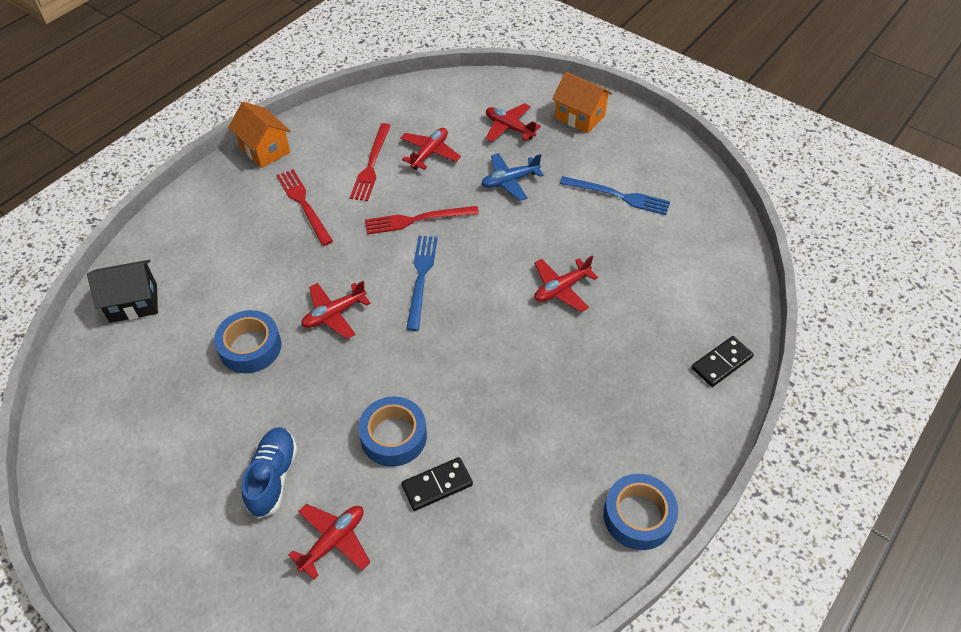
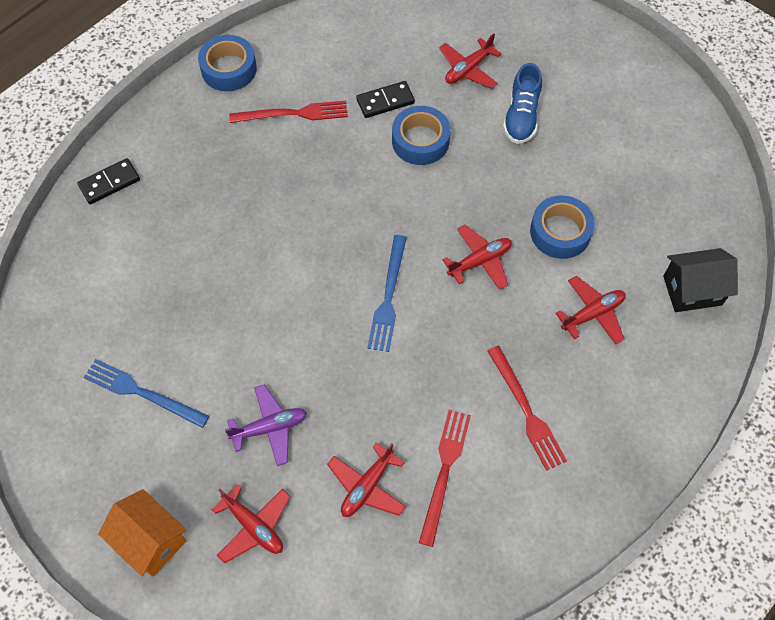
camera: 175 degrees left, 10 degrees up
orange house [228,102,291,168] -> none
red fork [365,206,479,235] -> red fork moved to [229,101,348,123]
blue plane [482,153,544,201] -> purple plane [225,385,307,466]
red plane [534,256,598,312] -> red plane moved to [556,276,626,344]

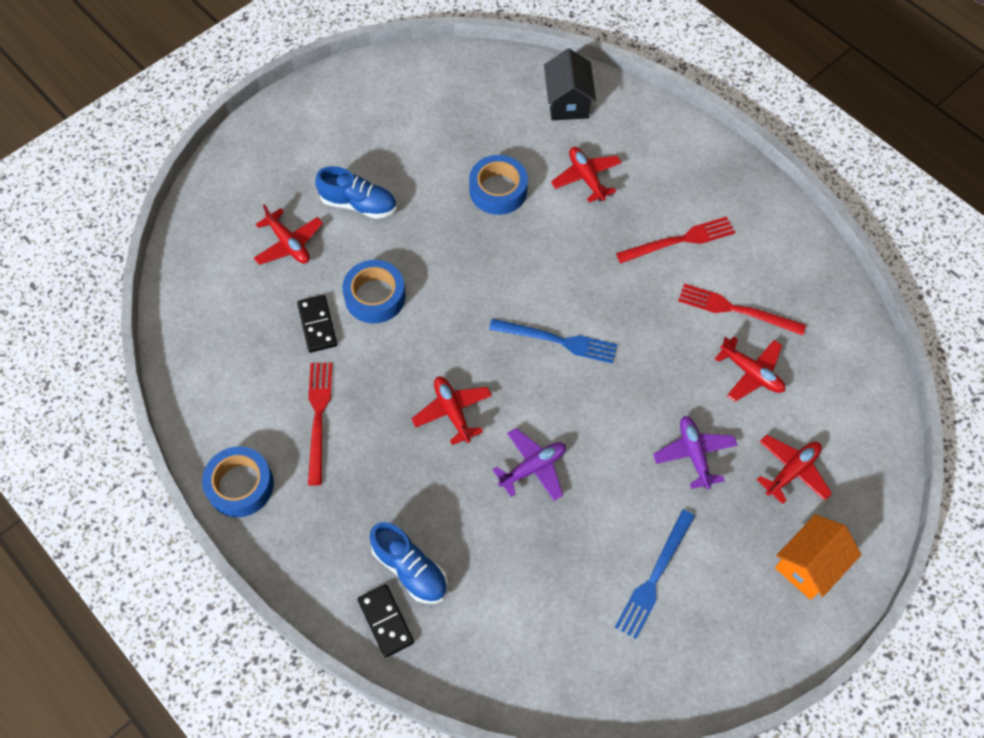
camera: 85 degrees left, 0 degrees up
red plane [442,225,512,290] -> red plane moved to [411,376,492,445]
none -> blue shoe [370,522,448,604]
none -> purple plane [492,428,566,501]

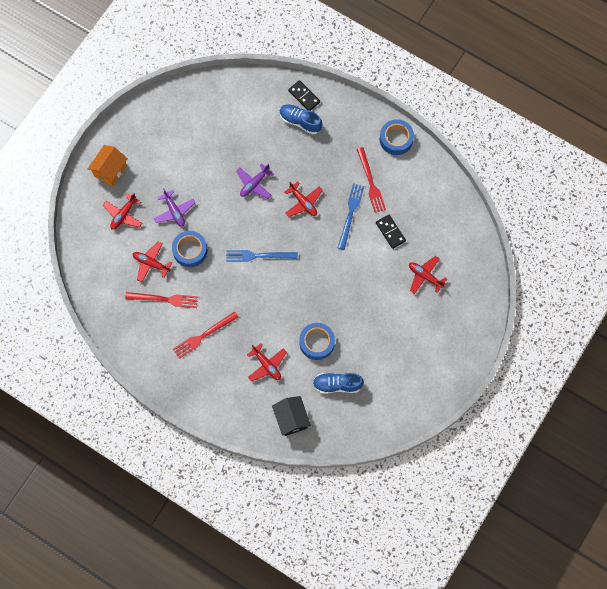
camera: 165 degrees right, 10 degrees up
blue shoe [315,166,397,219] -> blue shoe moved to [313,373,364,394]
blue tape [342,260,406,324] -> blue tape moved to [172,231,208,267]
blue fork [615,509,695,639] -> blue fork moved to [338,183,364,250]

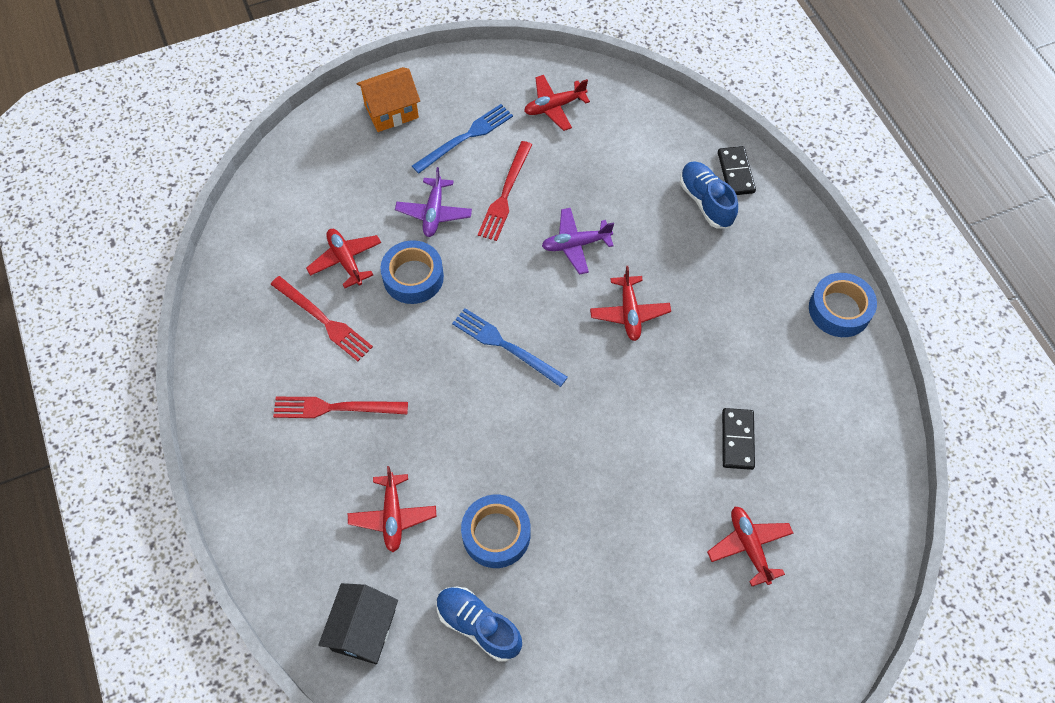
camera: 35 degrees right, 10 degrees down
red plane [103,192,142,230] -> red plane moved to [524,75,590,131]
blue fork [338,183,364,250] -> blue fork moved to [412,104,513,174]
red fork [357,147,386,213] -> red fork moved to [478,141,532,241]

